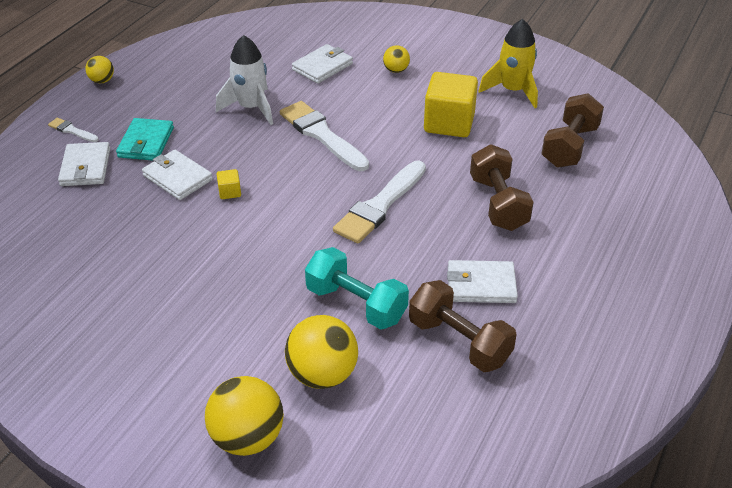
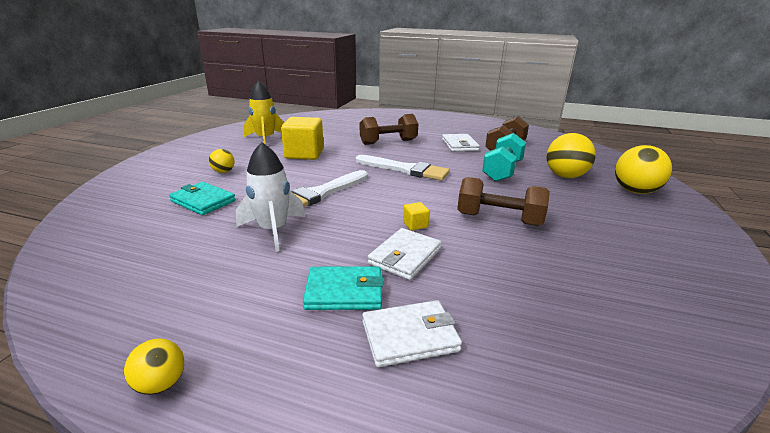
camera: 100 degrees left, 15 degrees down
white brush [48,118,98,142] -> none
white wallet [292,44,353,84] -> turquoise wallet [169,182,236,215]
brown dumbbell [542,93,604,168] -> brown dumbbell moved to [457,177,550,226]

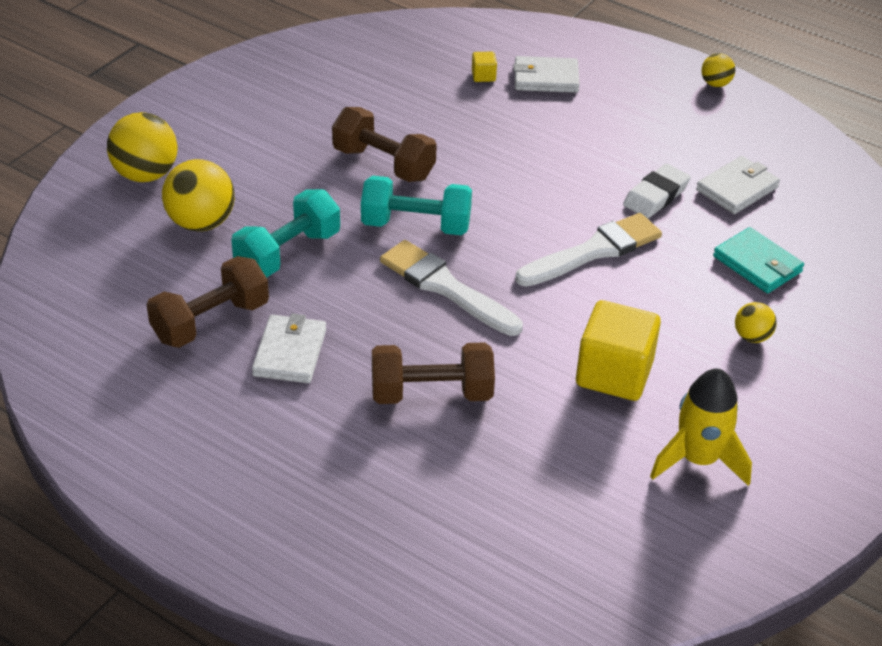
camera: 165 degrees left, 15 degrees up
white rocket [236,142,305,252] -> white eraser [623,164,691,218]
turquoise wallet [303,266,384,310] -> none
white wallet [368,228,441,280] -> white wallet moved to [696,156,780,214]
yellow cube [403,202,430,231] -> yellow cube moved to [472,51,497,82]
none -> turquoise dumbbell [361,176,472,235]

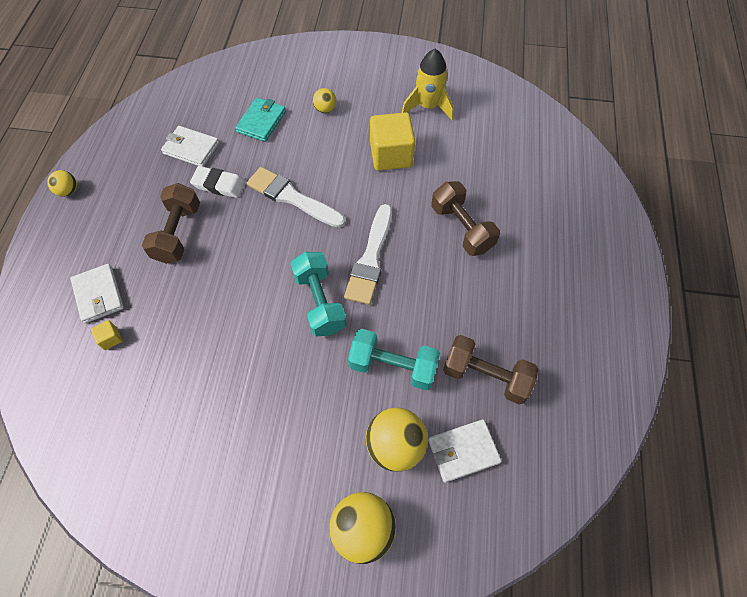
camera: 115 degrees left, 20 degrees up
white wallet [252,313,326,383] -> white wallet moved to [428,419,502,483]
brown dumbbell [332,107,437,182] -> brown dumbbell moved to [142,183,200,264]

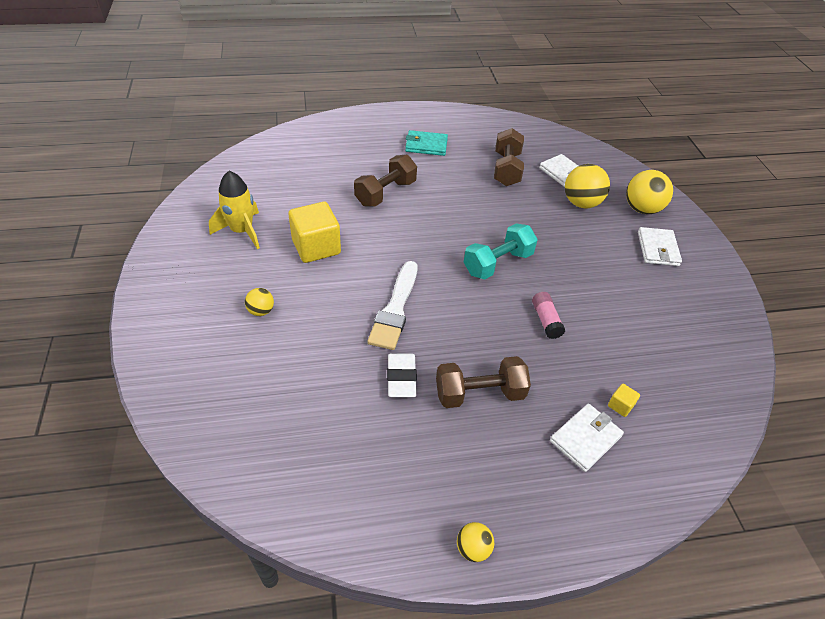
camera: 110 degrees left, 15 degrees down
white wallet [161,126,219,167] -> white wallet moved to [638,227,682,266]
turquoise wallet [235,97,286,142] -> turquoise wallet moved to [405,130,448,156]
white brush [344,204,392,305] -> none
turquoise dumbbell [348,329,440,390] -> none
none -> pink glue stick [532,292,565,339]

